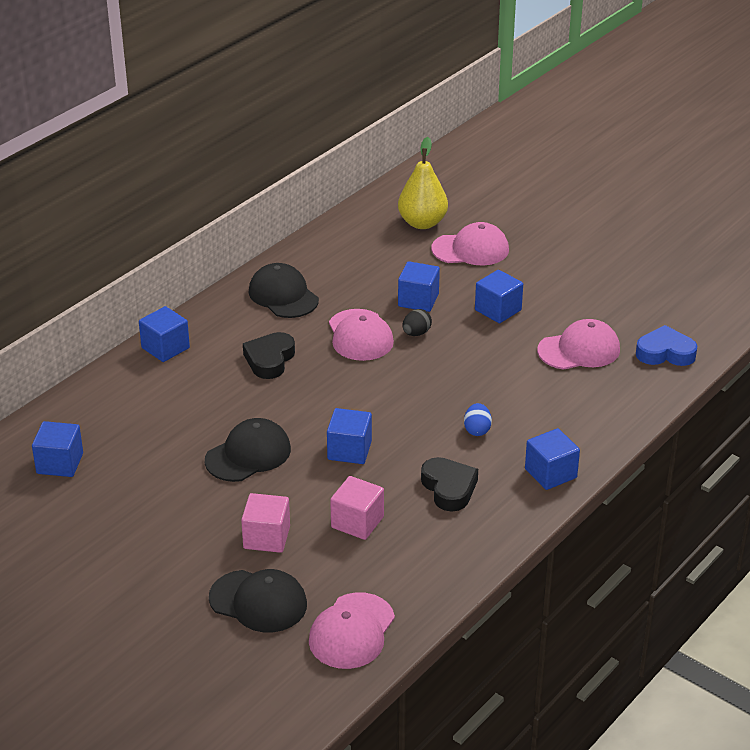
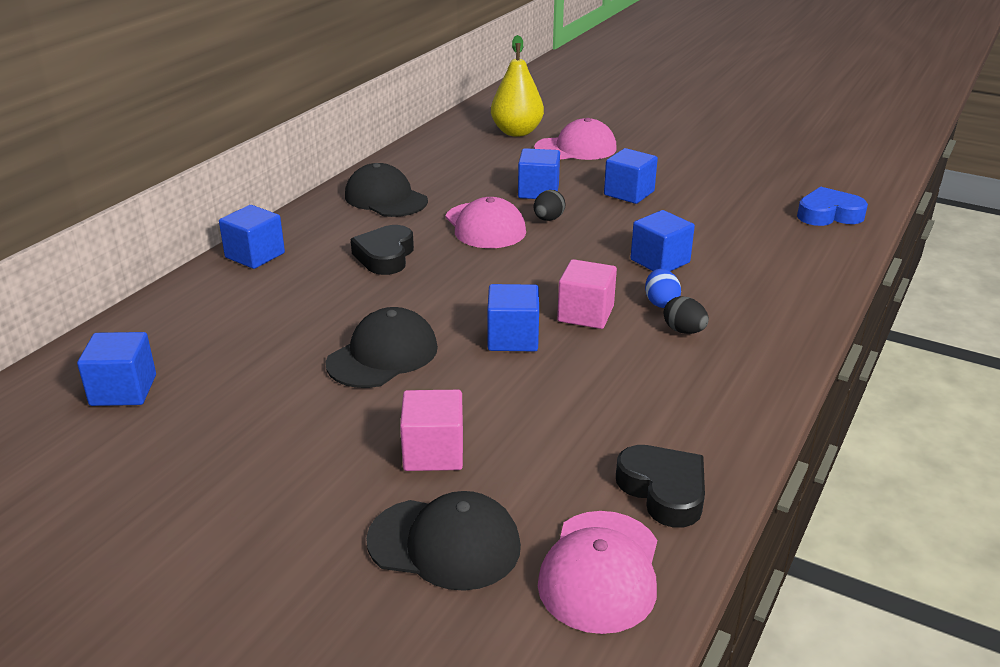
camera: 10 degrees left, 5 degrees down
pink cube [330,476,384,540] -> pink cube moved to [557,259,617,329]
black heart [421,457,478,512] -> black heart moved to [616,445,705,527]
blue cube [525,428,580,490] -> blue cube moved to [630,210,695,271]
pink cap [537,319,620,370] -> none
none -> black egg [664,296,709,334]

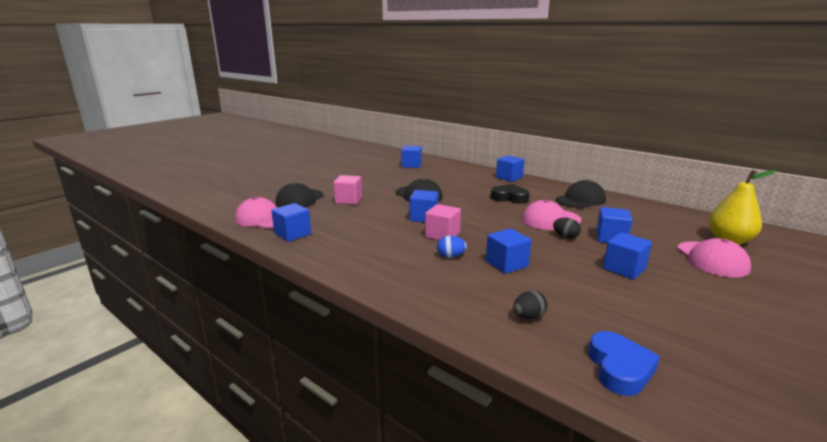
camera: 100 degrees right, 10 degrees down
black heart [616,445,705,527] -> blue cube [272,203,311,242]
black egg [664,296,709,334] -> black egg moved to [513,291,547,320]

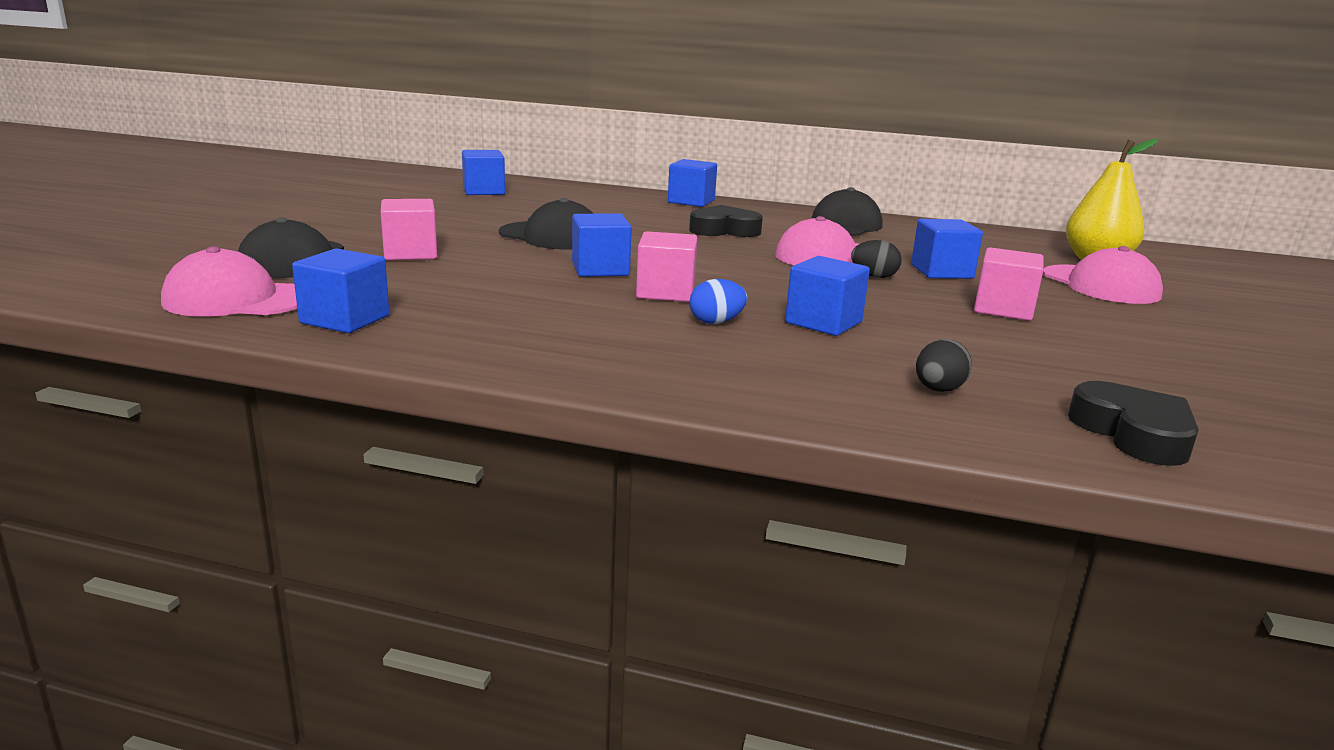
camera: 25 degrees left, 0 degrees up
blue heart [588,331,660,396] -> black heart [1068,381,1199,466]
blue cube [603,232,652,279] -> pink cube [974,247,1044,321]

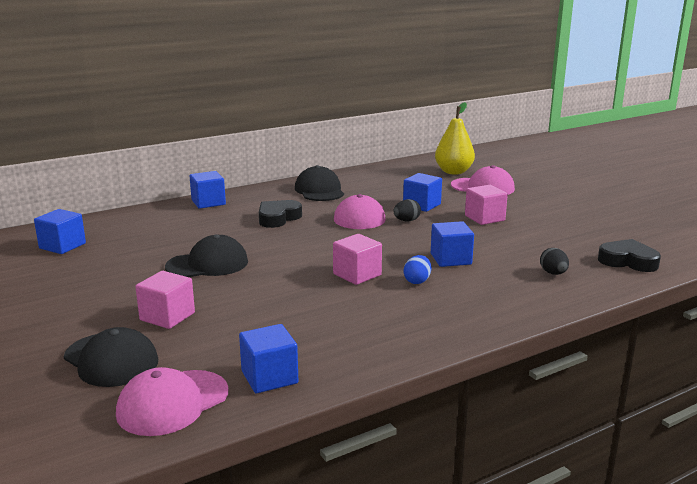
camera: 45 degrees left, 0 degrees up
blue cube [572,214,632,277] -> none

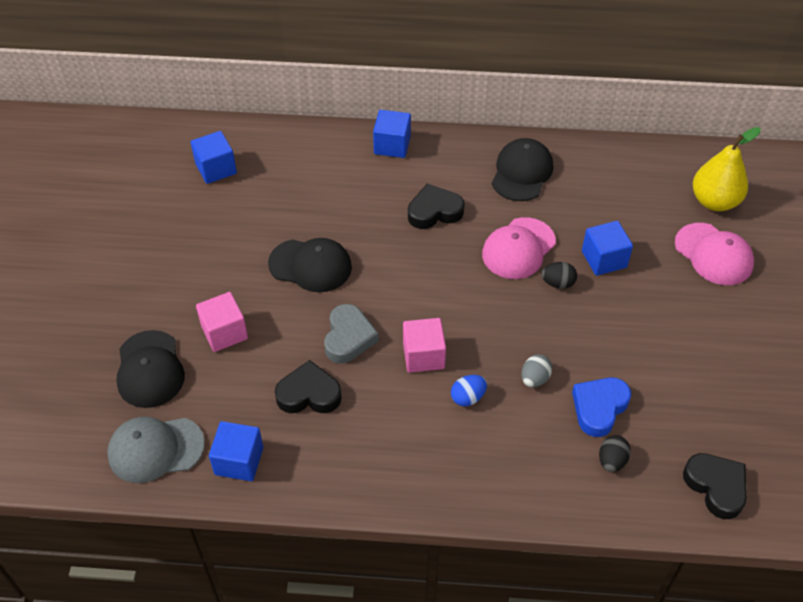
camera: 35 degrees right, 30 degrees up
pink cap [116,367,228,436] -> grey cap [107,417,205,483]
blue cube [431,221,474,267] -> grey egg [521,354,552,387]
pink cube [465,185,508,225] -> none
none -> black heart [275,360,342,413]
none -> grey heart [324,304,379,363]
none -> blue heart [572,377,631,437]

